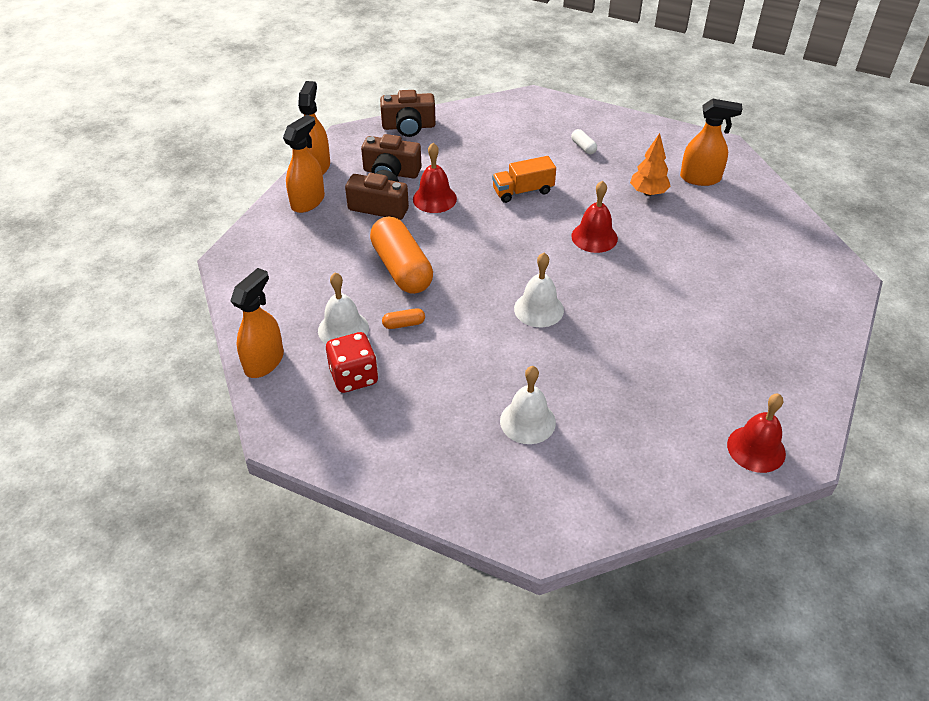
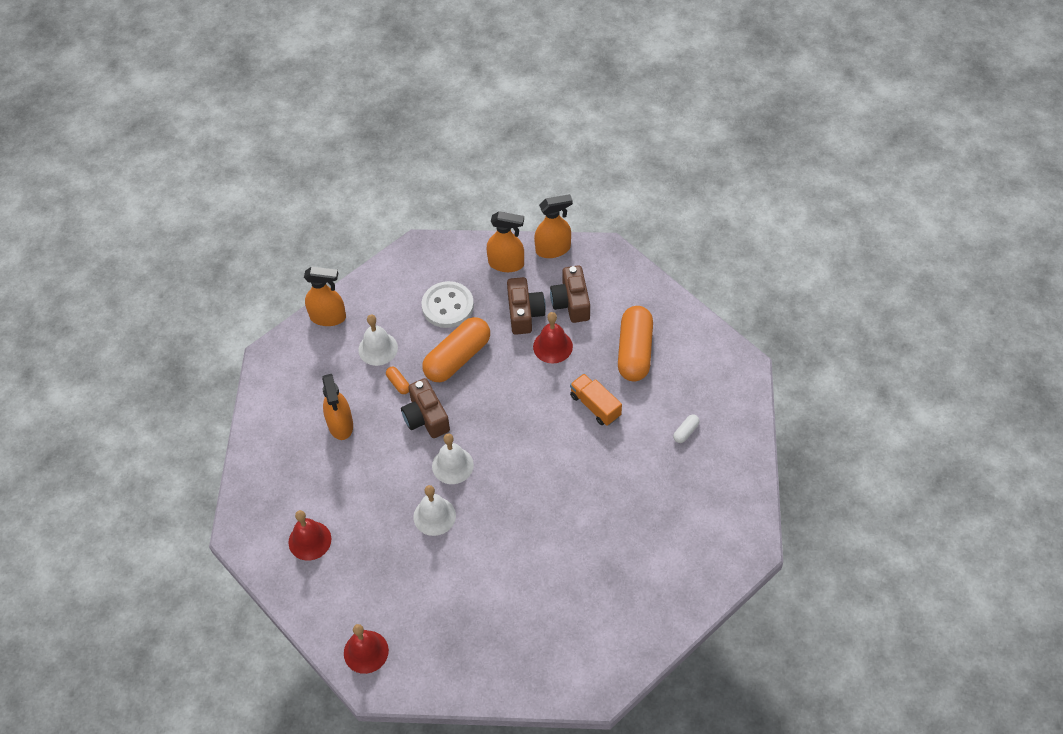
camera: 70 degrees right, 10 degrees up
red dice [326,332,378,393] -> none
brown camera [380,90,436,137] -> brown camera moved to [401,378,450,438]
white bell [500,366,556,444] -> white bell moved to [413,485,456,536]
red bell [571,181,618,253] -> red bell moved to [289,510,331,561]
orange tree [630,133,671,196] -> none
orange spray bottle [680,99,743,186] -> orange spray bottle moved to [322,374,353,440]
none -> white button [422,281,474,328]
none -> orange capsule [618,306,653,381]

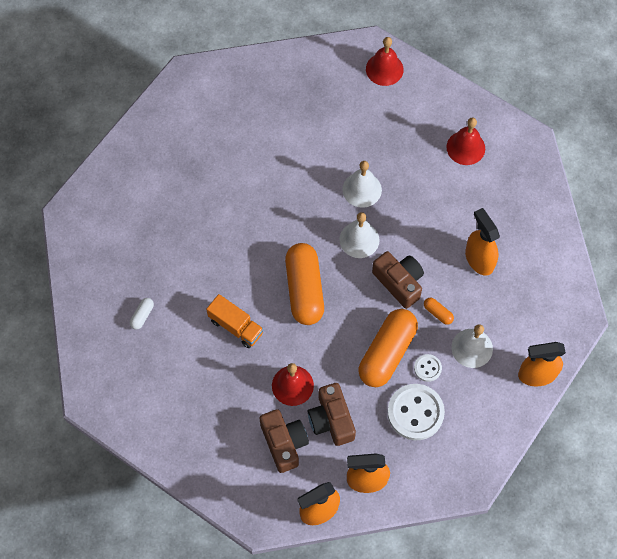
camera: 165 degrees right, 10 degrees up
orange capsule [618,306,653,381] -> orange capsule moved to [285,243,324,325]
none -> white button [414,354,442,382]

